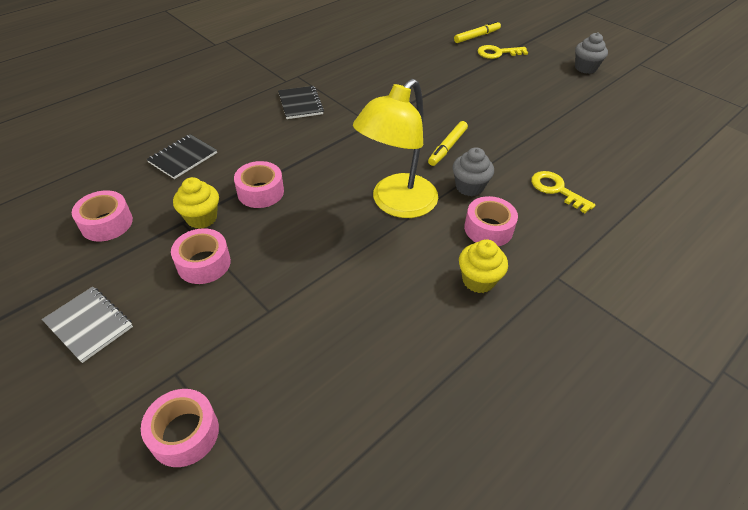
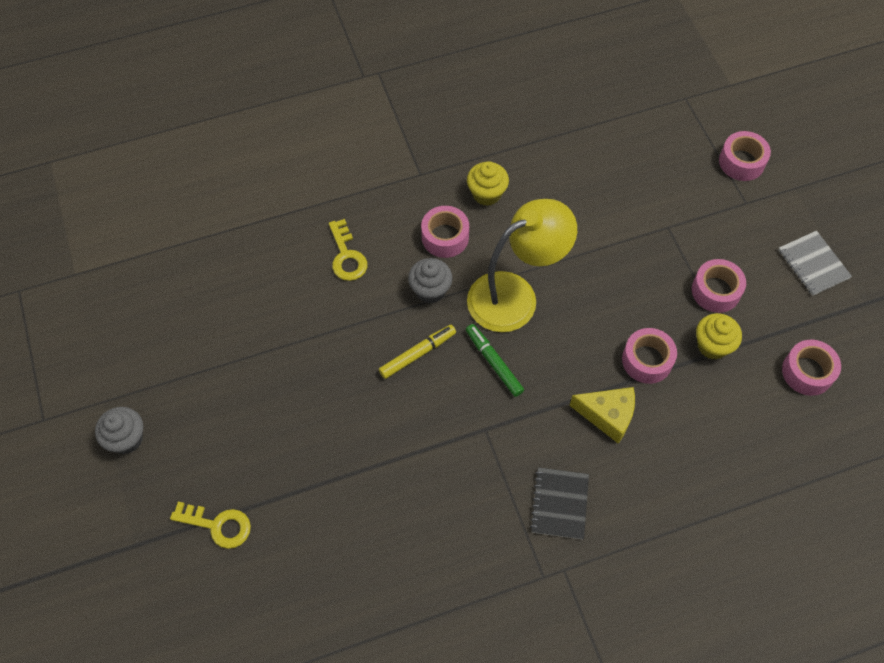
camera: 155 degrees left, 15 degrees up
black notebook [147,134,217,179] -> none
yellow marker [454,21,501,43] -> none
none -> green marker [466,324,524,397]
none -> yellow cheese [570,387,635,444]

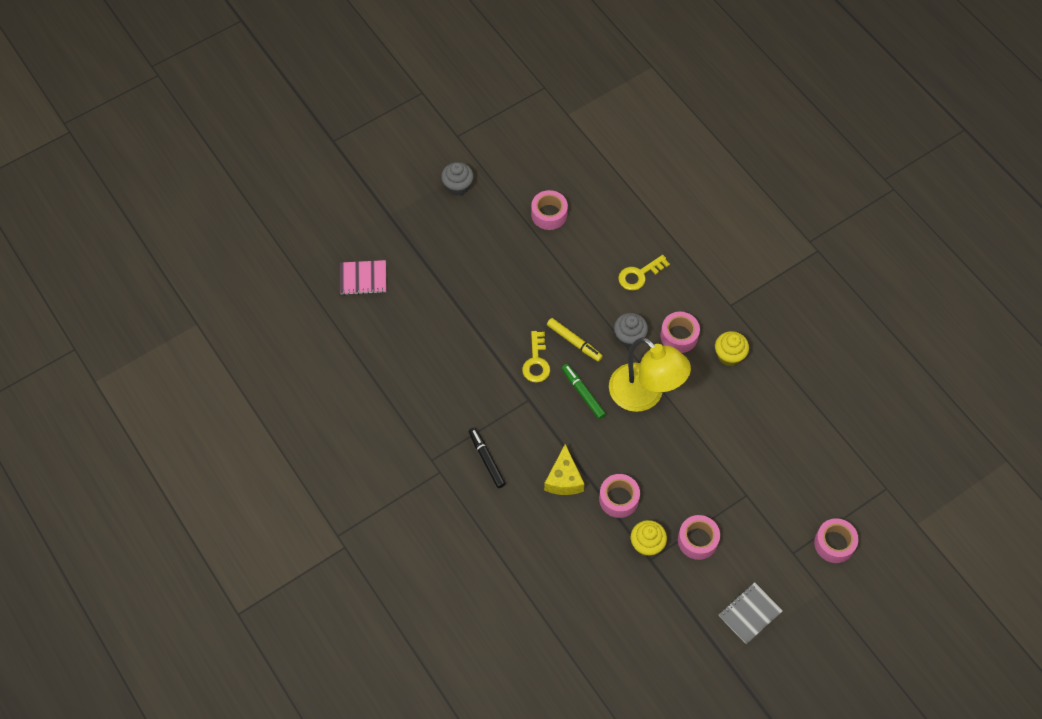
camera: 75 degrees right, 0 degrees up
yellow key [170,502,251,549] -> yellow key moved to [522,331,550,383]
green marker [466,324,524,397] -> green marker turned 75 degrees counterclockwise [562,364,606,419]
black notebook [530,467,589,539] -> black marker [469,428,506,488]
pink tape [782,340,841,396] -> pink tape moved to [531,190,568,230]
none -> pink notebook [340,260,387,295]

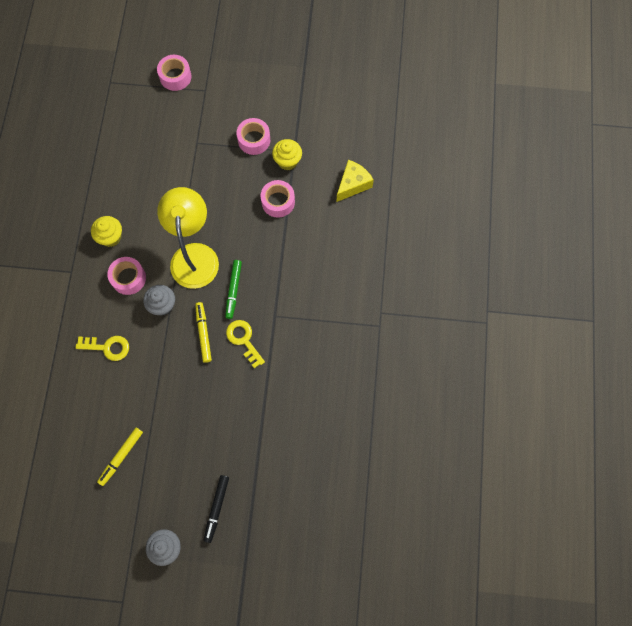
camera: 140 degrees left, 10 degrees up
pink notebook [340,260,387,295] -> none
black marker [469,428,506,488] -> black marker moved to [204,475,229,543]
yellow key [522,331,550,383] -> yellow key turned 75 degrees counterclockwise [226,320,265,368]
pink tape [531,190,568,230] -> yellow marker [97,428,143,486]
yellow cheese [544,444,585,495] -> yellow cheese moved to [337,160,374,202]
grey notebook [719,582,783,644] -> none

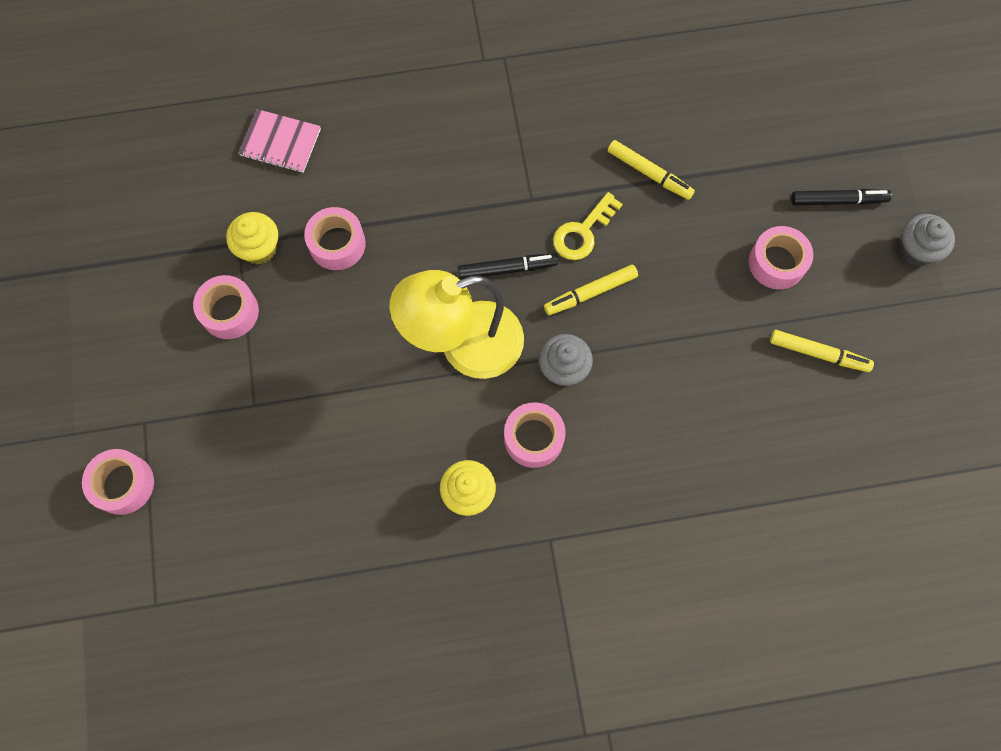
camera: 105 degrees left, 0 degrees up
yellow key [75,336,129,361] -> none
green marker [225,260,242,319] -> black marker [458,253,558,280]
yellow cheese [337,160,374,202] -> pink notebook [238,109,321,173]
none -> yellow marker [608,140,695,200]
none -> pink tape [749,226,813,289]

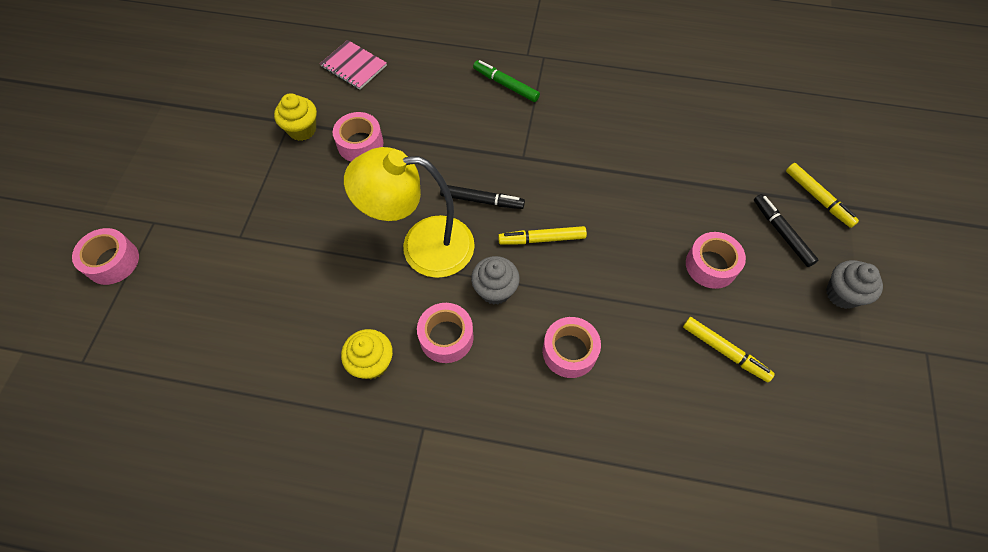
camera: 20 degrees right, 10 degrees down
pink tape [193,275,259,339] -> pink tape moved to [543,317,601,378]
yellow key [553,192,623,260] -> none
yellow marker [608,140,695,200] -> yellow marker moved to [786,163,859,228]
black marker [791,189,892,205] -> black marker turned 135 degrees counterclockwise [754,194,818,267]
none -> green marker [473,60,540,102]

